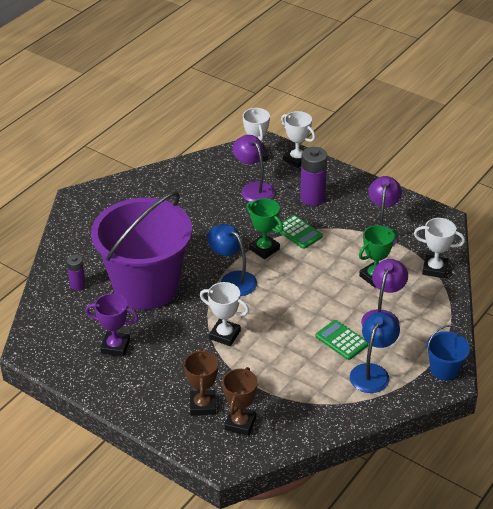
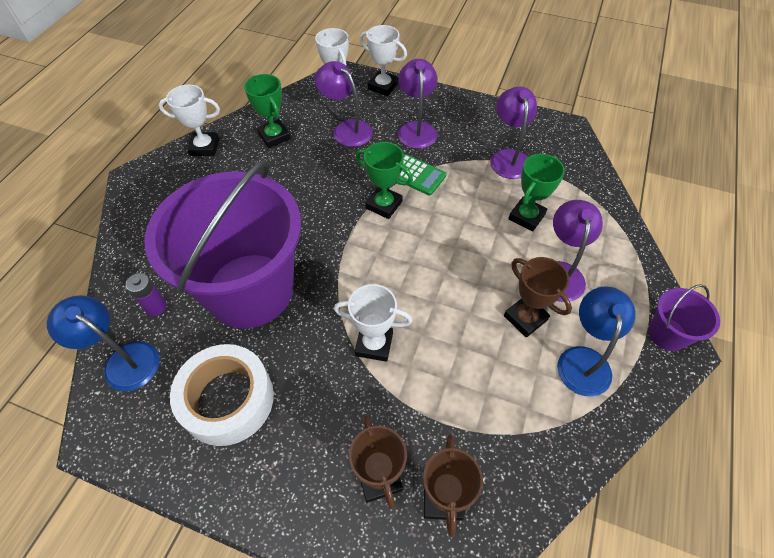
camera: 15 degrees left, 15 degrees up
purple trophy [85,293,139,357] -> white tape [170,344,274,446]
blue lamp [207,224,257,296] -> blue lamp moved to [47,295,160,391]
purple battery [300,147,327,206] -> purple lamp [398,59,438,149]
green calculator [316,320,368,360] -> brown trophy [504,257,572,338]
white trophy [414,218,465,278] -> white trophy moved to [158,84,220,156]
blue bucket [426,325,470,380] -> purple bucket [649,284,720,351]
none -> green trophy [244,74,291,148]

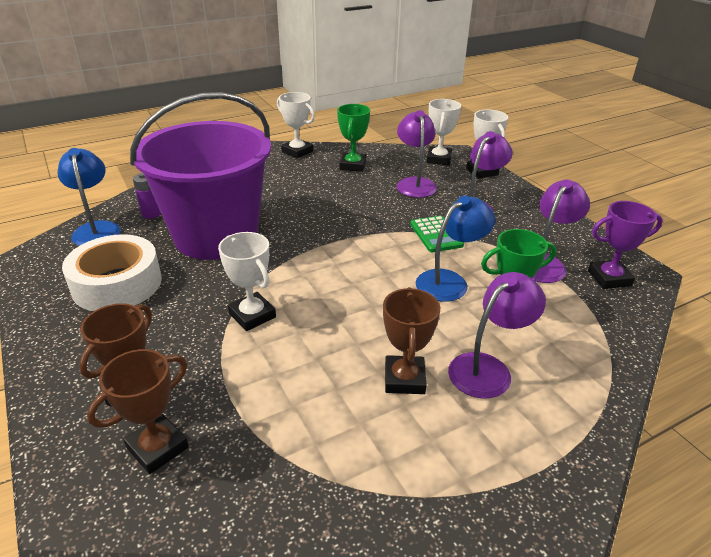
camera: 40 degrees right, 20 degrees down
green trophy [356,142,413,219] -> none
blue lamp [557,286,635,397] -> blue lamp moved to [416,196,495,302]
purple bucket [649,284,720,351] -> none
none -> purple trophy [588,201,663,289]

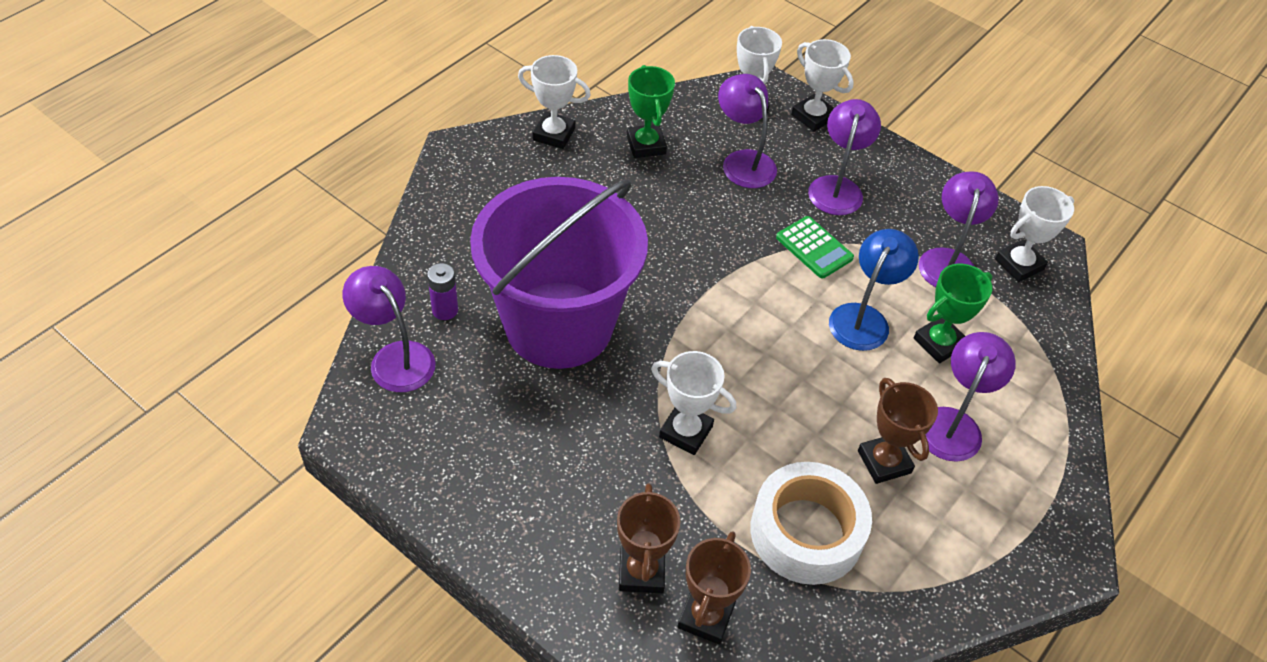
camera: 25 degrees left, 15 degrees up
blue lamp [57,148,121,246] -> purple lamp [343,266,436,392]
white tape [62,234,162,311] -> white tape moved to [750,462,872,585]
purple trophy [588,201,663,289] -> white trophy [995,186,1074,282]

